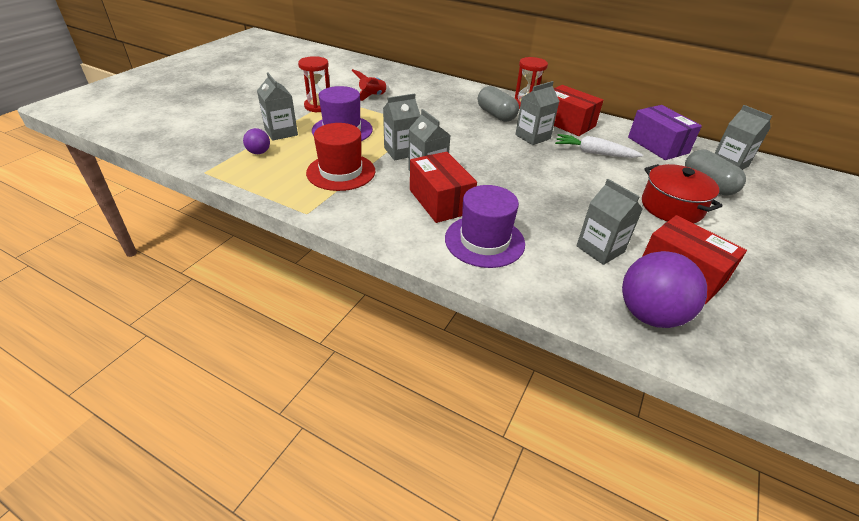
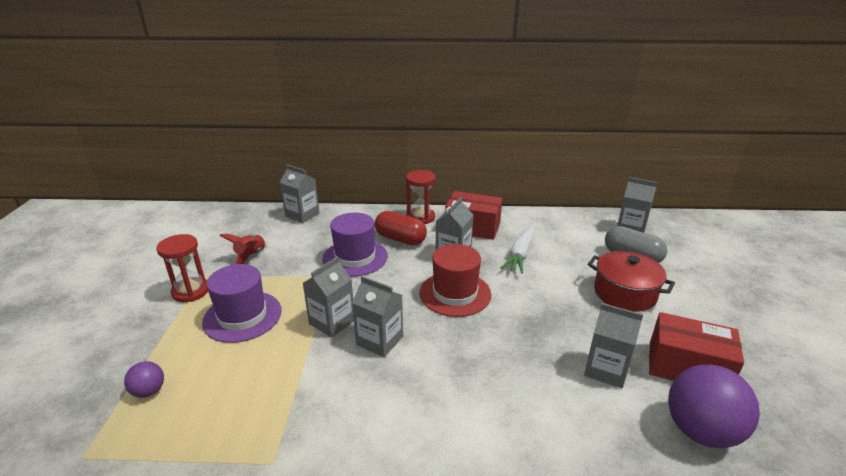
camera: 25 degrees left, 10 degrees down
grey carton [257,72,298,141] -> grey carton moved to [280,164,319,223]
red hat [306,123,375,191] -> red hat moved to [419,244,491,317]
red box [410,152,477,223] -> none
purple hat [445,185,525,268] -> purple hat moved to [322,213,388,277]
grey capsule [478,86,519,122] -> red capsule [375,211,427,245]
white carrot [555,134,643,158] -> white carrot turned 60 degrees counterclockwise [501,226,534,273]
purple box [628,105,702,160] -> none

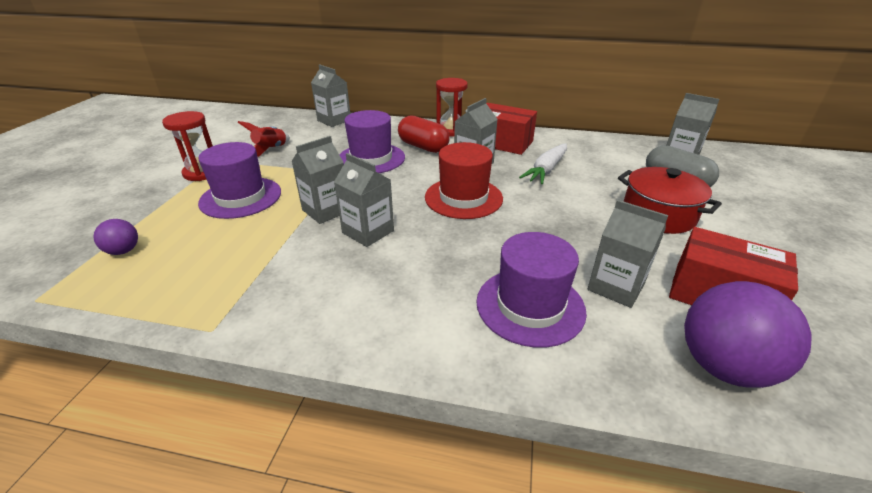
camera: 10 degrees right, 5 degrees up
none -> purple hat [476,232,587,348]

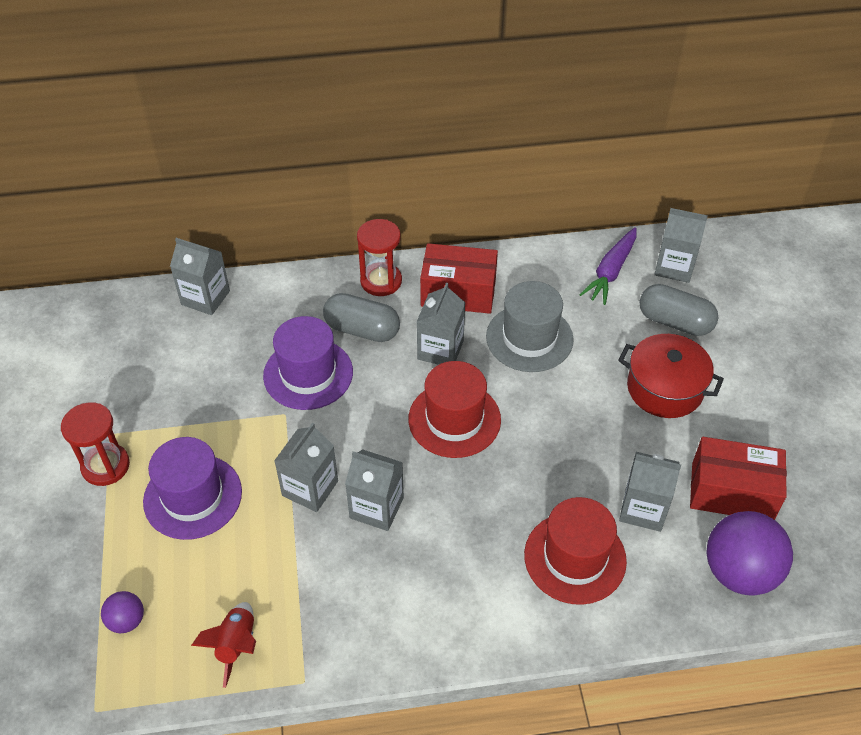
camera: 20 degrees left, 15 degrees up
red rocket [238,121,290,157] -> red rocket moved to [191,602,256,688]
red capsule [398,115,450,153] -> grey capsule [323,293,400,342]
purple hat [476,232,587,348] -> red hat [524,497,627,605]
white carrot [519,143,567,184] -> grey hat [486,281,574,372]
none -> purple carrot [579,227,636,305]

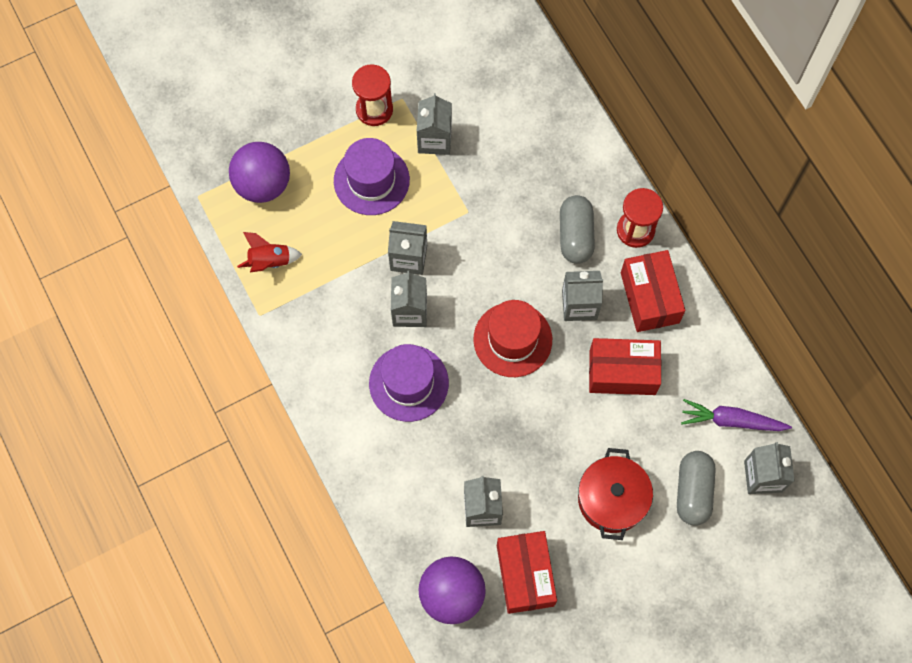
camera: 70 degrees right, 20 degrees up
purple ball [101,591,144,634] -> purple ball [229,142,290,203], size x2.05
grey carton [170,238,230,315] -> grey carton moved to [417,93,452,155]
purple hat [263,316,353,410] -> purple hat moved to [369,344,449,422]
grey hat [486,281,574,372] -> red box [589,338,661,395]
red hat [524,497,627,605] -> none

